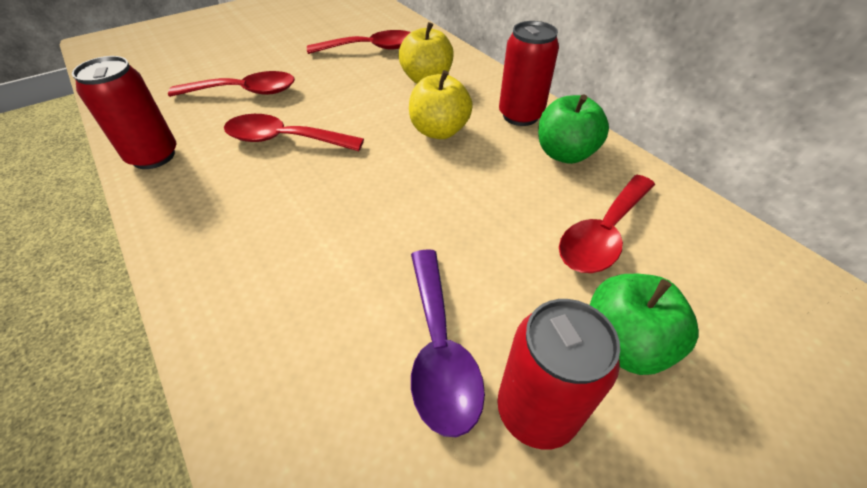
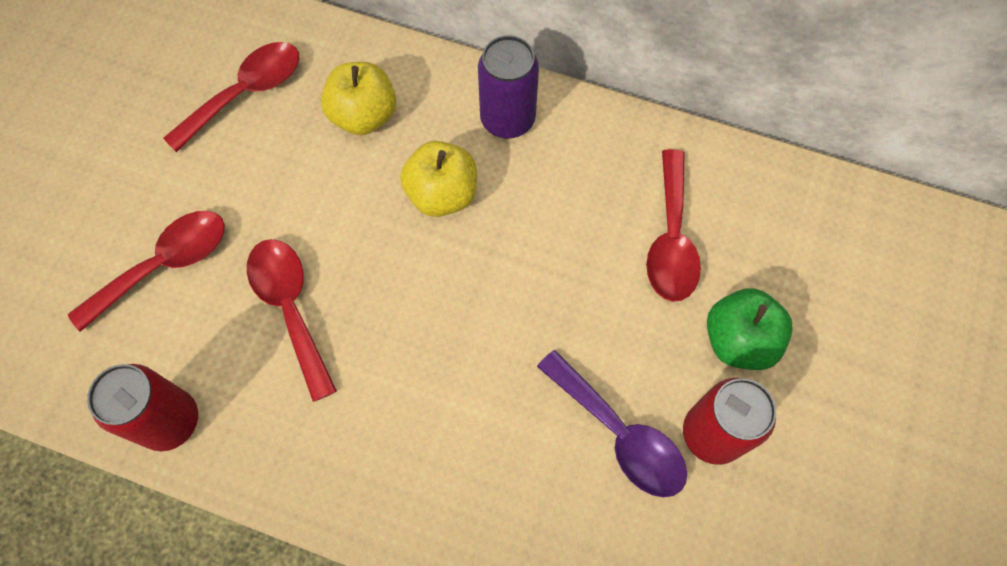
camera: 35 degrees left, 20 degrees up
red spoon [224,114,364,151] -> red spoon turned 90 degrees clockwise [247,239,337,402]
red can [499,21,559,126] -> purple can [478,35,539,139]
green apple [538,94,609,164] -> none

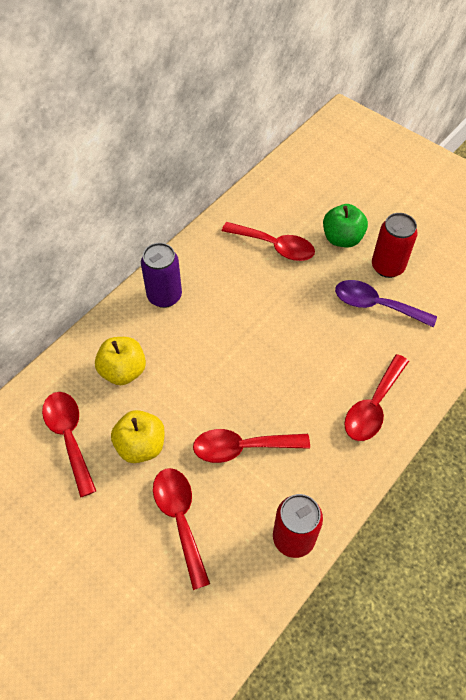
camera: 70 degrees left, 10 degrees down
yellow apple [400,141,477,217] -> yellow apple moved to [111,410,165,463]
purple spoon [537,350,687,498] -> purple spoon turned 135 degrees counterclockwise [335,280,437,327]
none -> red spoon [344,354,409,441]

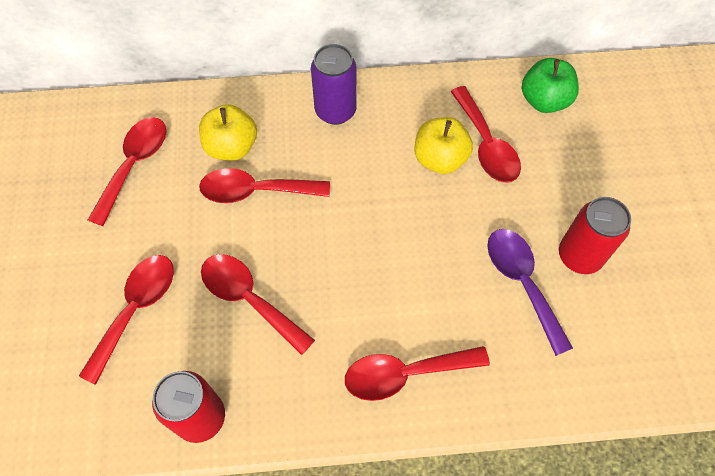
camera: 45 degrees right, 5 degrees up
yellow apple [111,410,165,463] -> yellow apple moved to [415,117,473,174]
green apple [323,204,368,247] -> green apple moved to [522,58,579,113]
none -> red spoon [199,168,330,203]

